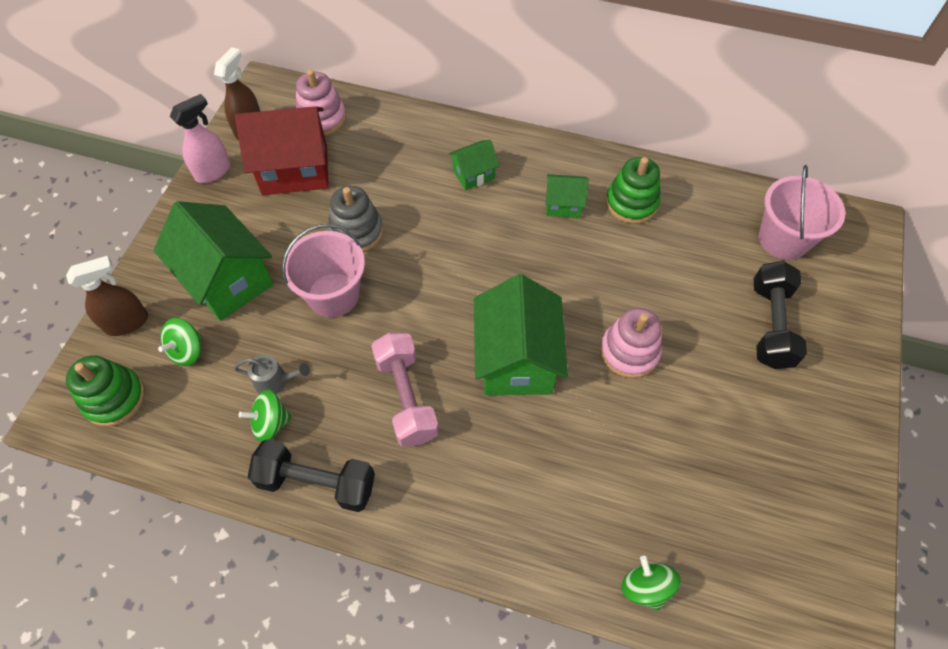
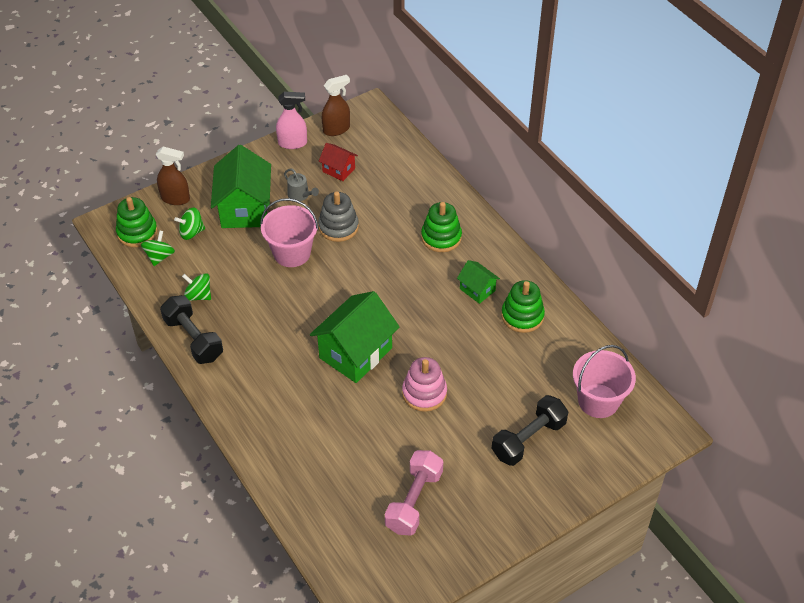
camera: 40 degrees right, 10 degrees down
grey watering can [234,355,310,394] -> grey watering can moved to [284,168,319,201]
red house [235,106,329,195] -> red house [319,143,358,181], size x0.51
pink stacking toy [296,69,346,136] -> none
pink dumbbell [371,333,439,447] -> pink dumbbell moved to [385,450,443,536]
green house [448,140,499,190] -> green stacking toy [421,202,462,252]
green spinning top [621,556,681,611] -> green spinning top moved to [141,231,175,266]

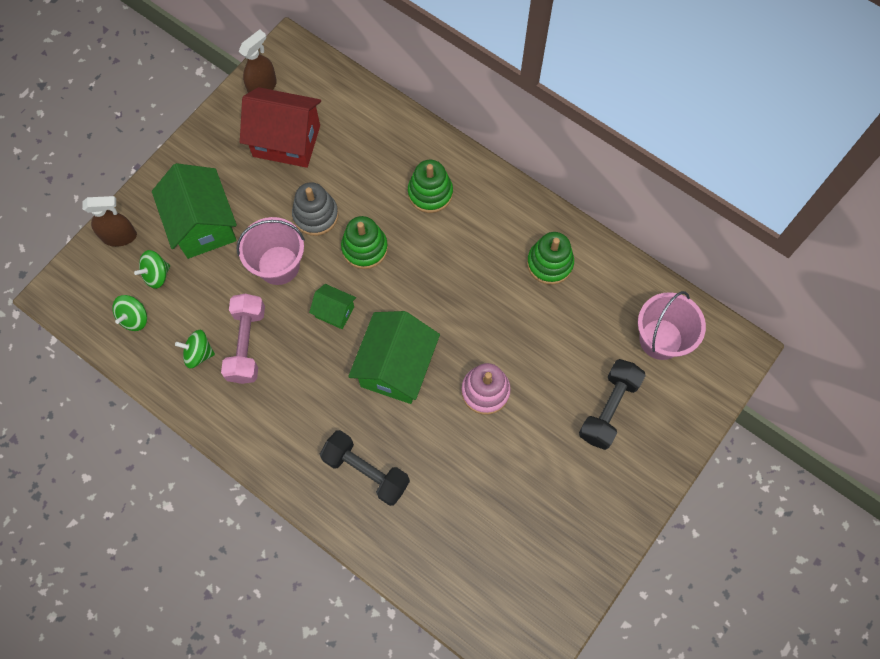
camera: 20 degrees left, 20 degrees up
green stacking toy [116,197,158,247] -> green stacking toy moved to [341,216,388,269]
green spinning top [141,231,175,266] -> green spinning top turned 150 degrees counterclockwise [112,295,147,331]
black dumbbell [160,295,223,364] -> black dumbbell moved to [320,430,410,506]
pink spray bottle [276,92,307,149] -> none
grey watering can [284,168,319,201] -> none
red house [319,143,358,181] -> red house [240,87,321,168], size x1.98
pink dumbbell [385,450,443,536] -> pink dumbbell moved to [221,294,265,384]
green house [457,260,500,304] -> green house moved to [309,284,356,329]

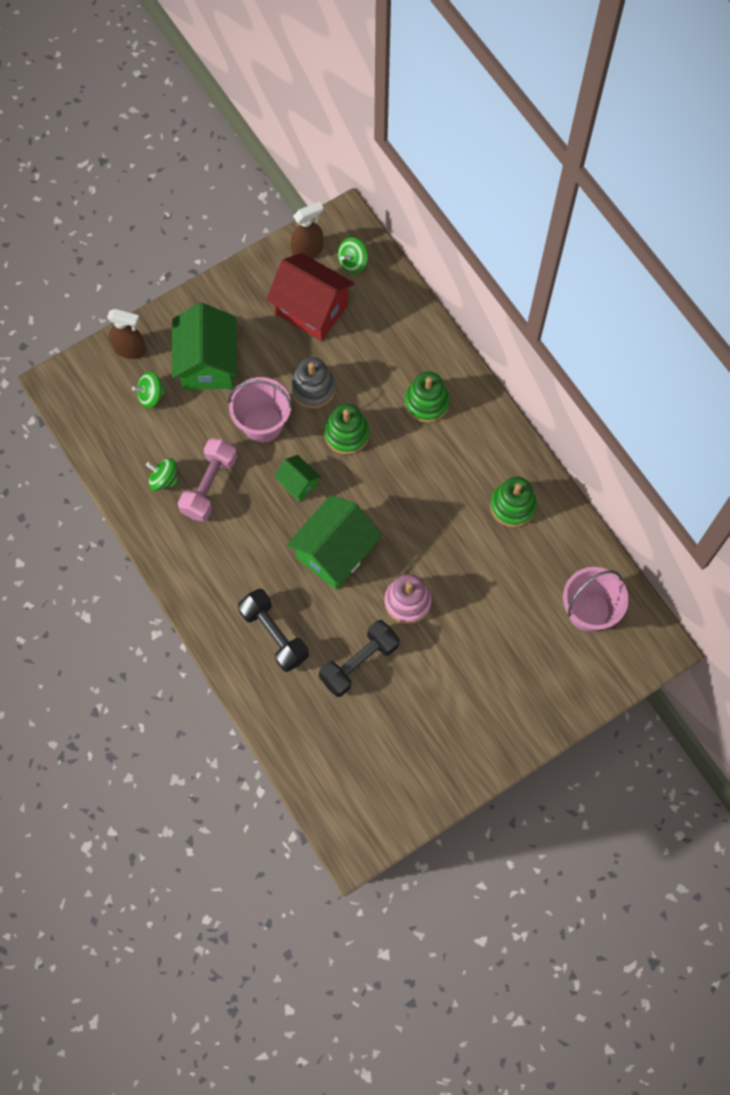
camera: 20 degrees right, 0 degrees up
green spinning top [112,295,147,331] -> green spinning top moved to [338,237,368,274]
black dumbbell [579,359,646,450] -> black dumbbell moved to [319,620,400,697]

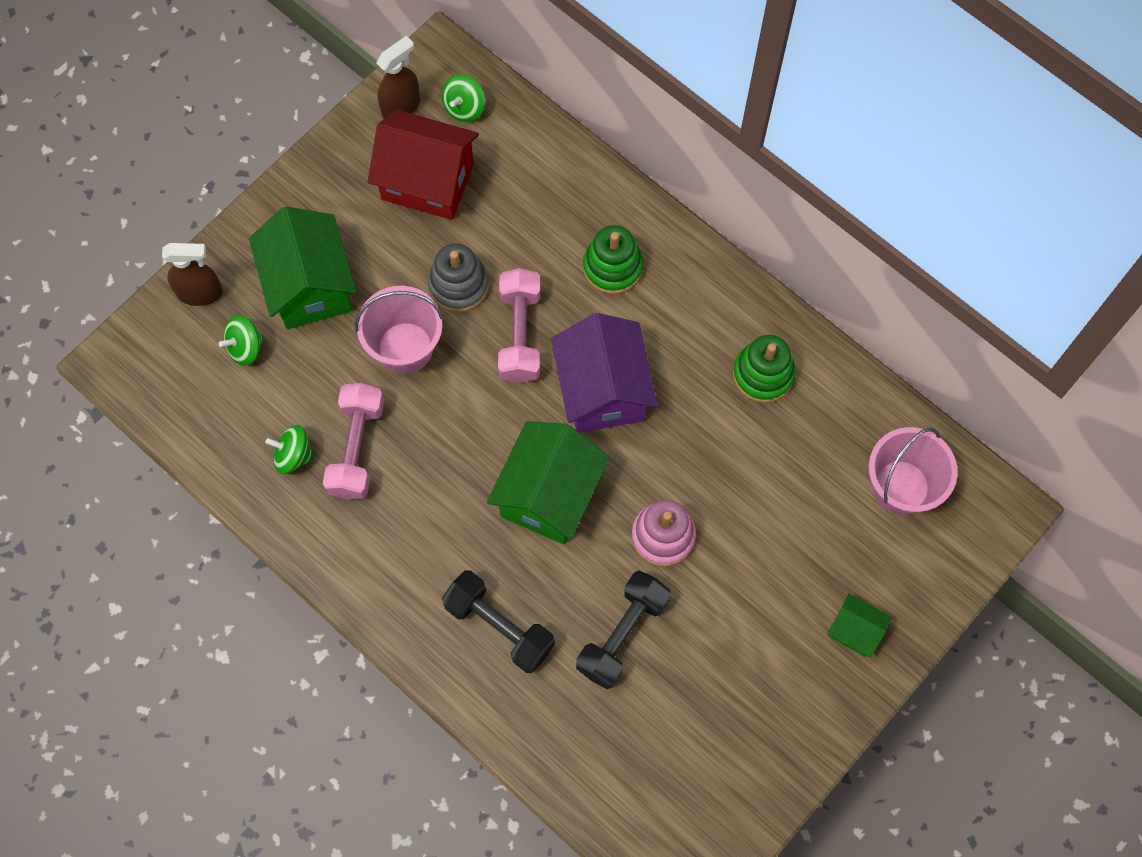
camera: 15 degrees left, 0 degrees up
green house [274,455,321,502] -> green house moved to [827,594,892,657]
green stacking toy [324,404,369,455] -> pink dumbbell [498,268,540,383]
none -> purple house [551,313,658,433]

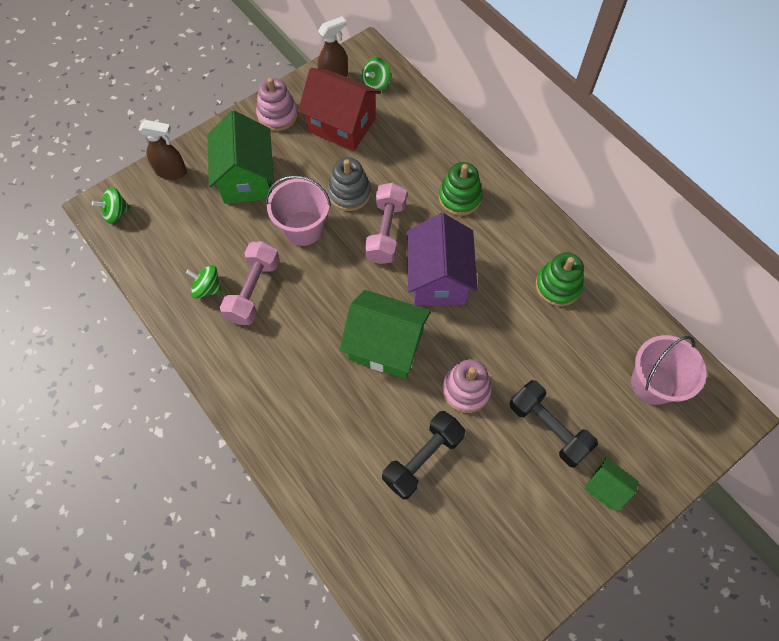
camera: 10 degrees right, 5 degrees down
green spinning top [219,315,264,366] -> green spinning top moved to [92,187,131,224]
black dumbbell [442,570,555,673] -> black dumbbell moved to [509,380,598,468]
green house [487,421,610,544] -> green house turned 75 degrees clockwise [340,290,431,379]
none -> pink stacking toy [256,78,298,131]

